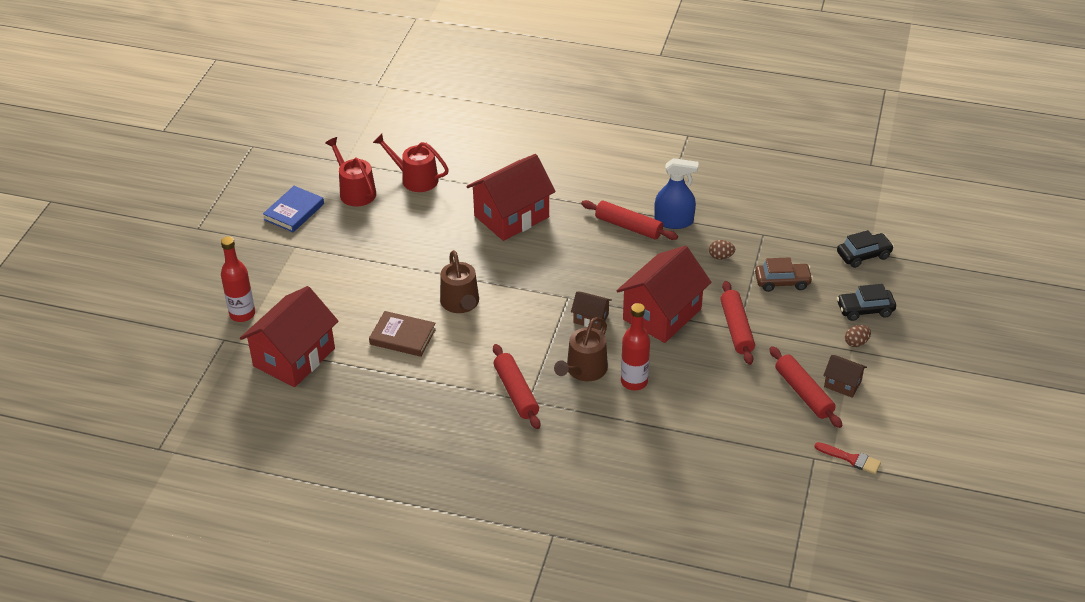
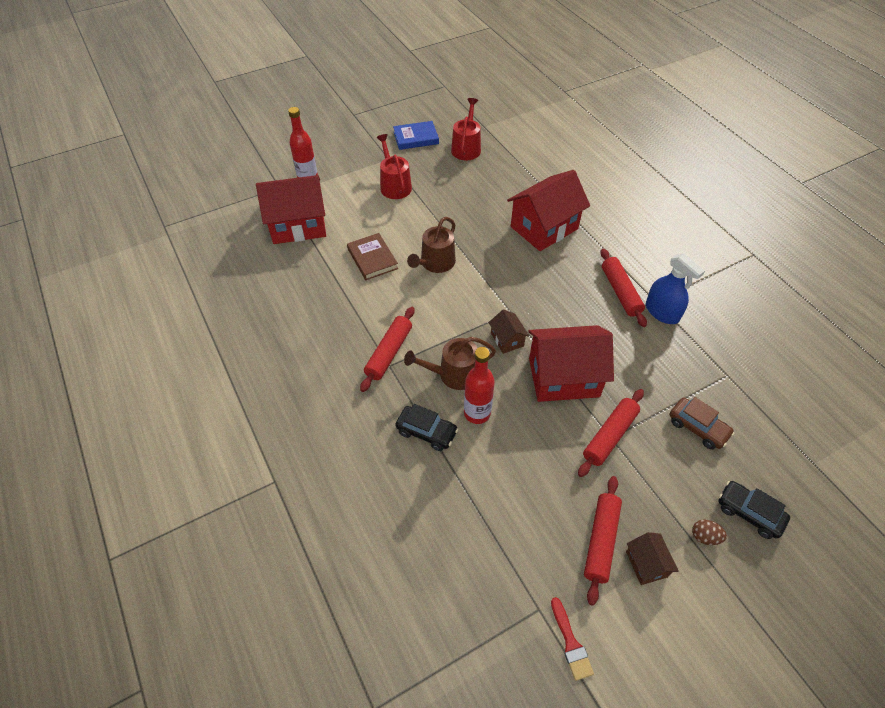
camera: 45 degrees right, 10 degrees up
red watering can [373,134,449,192] -> red watering can moved to [376,134,412,199]
red house [466,154,556,241] -> red house turned 45 degrees counterclockwise [507,170,590,251]
brown egg [709,240,735,260] -> none
black car [837,230,894,268] -> black car moved to [395,404,459,451]

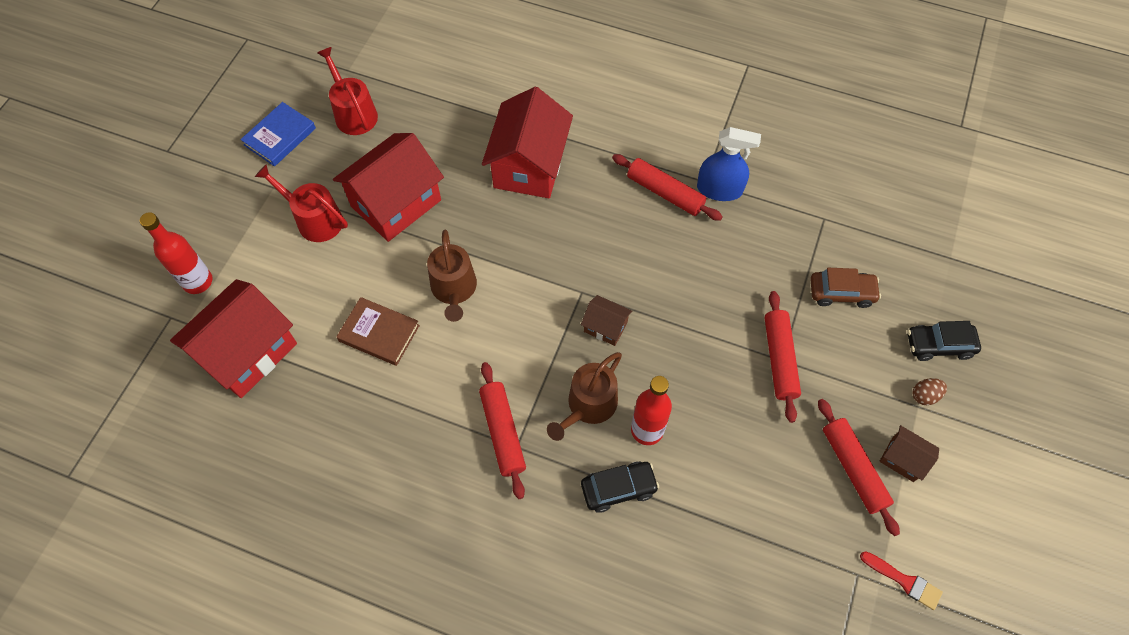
camera: 40 degrees left, 10 degrees up
red house [528,325,614,402] -> red house moved to [333,133,444,242]

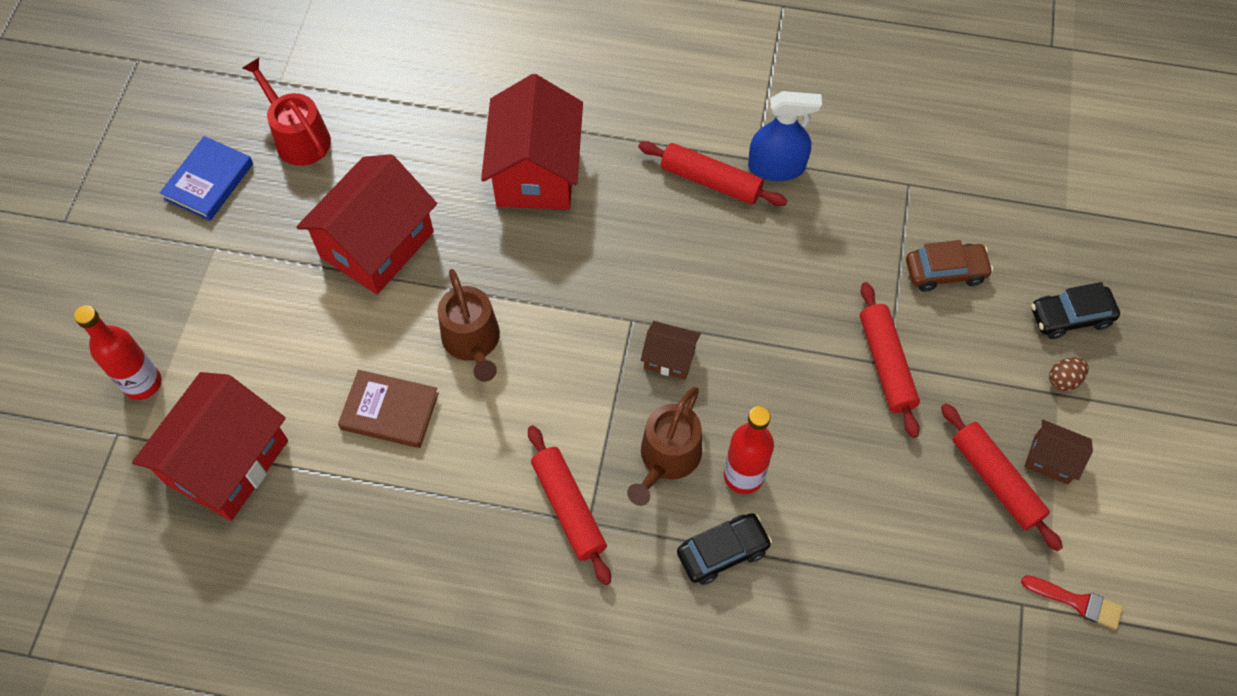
camera: 10 degrees left, 0 degrees up
red watering can [255,164,348,242] -> none

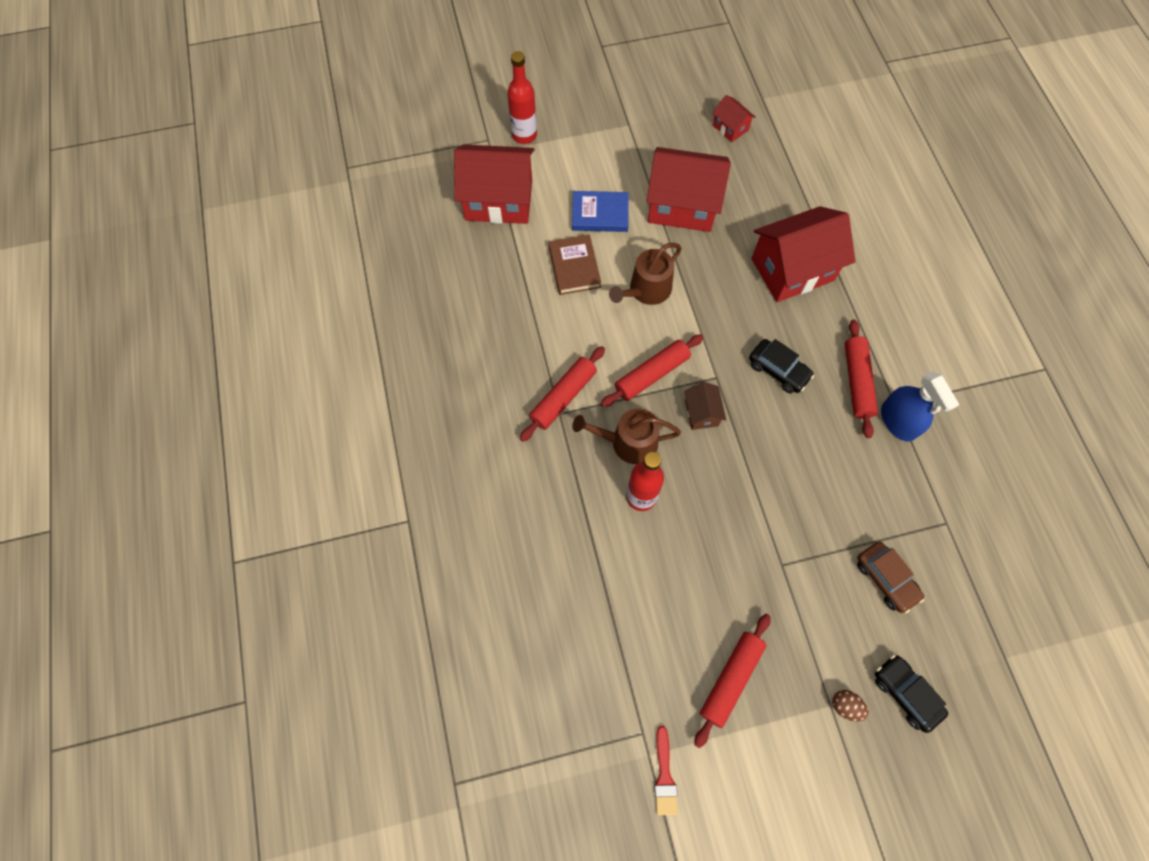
camera: 65 degrees right, 5 degrees up
blue book [160,136,253,221] -> blue book moved to [572,191,629,232]
red watering can [242,58,331,166] -> red house [712,95,756,142]
black car [677,513,772,585] -> black car moved to [749,339,814,393]
red rolling pin [860,282,920,438] -> red rolling pin moved to [601,334,704,407]
brown house [1024,420,1093,485] -> none

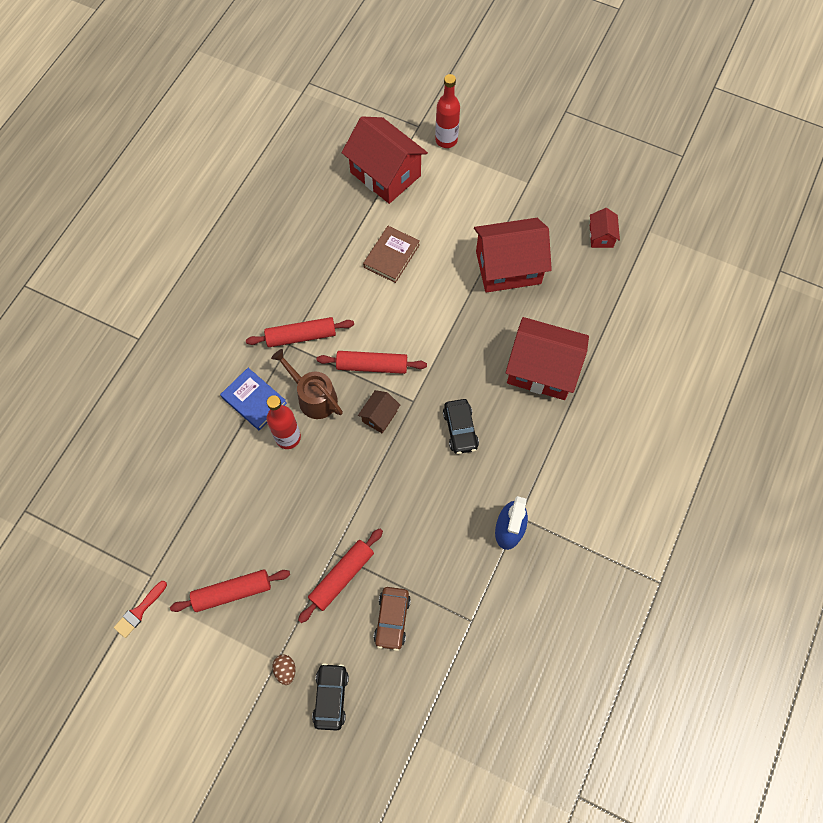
camera: 40 degrees right, 0 degrees up
blue book [572,191,629,232] -> blue book moved to [220,368,287,431]
brown watering can [609,243,682,305] -> none
red house [647,147,731,232] -> red house turned 60 degrees counterclockwise [474,218,552,293]
red rolling pin [845,320,878,438] -> red rolling pin moved to [298,528,383,623]

